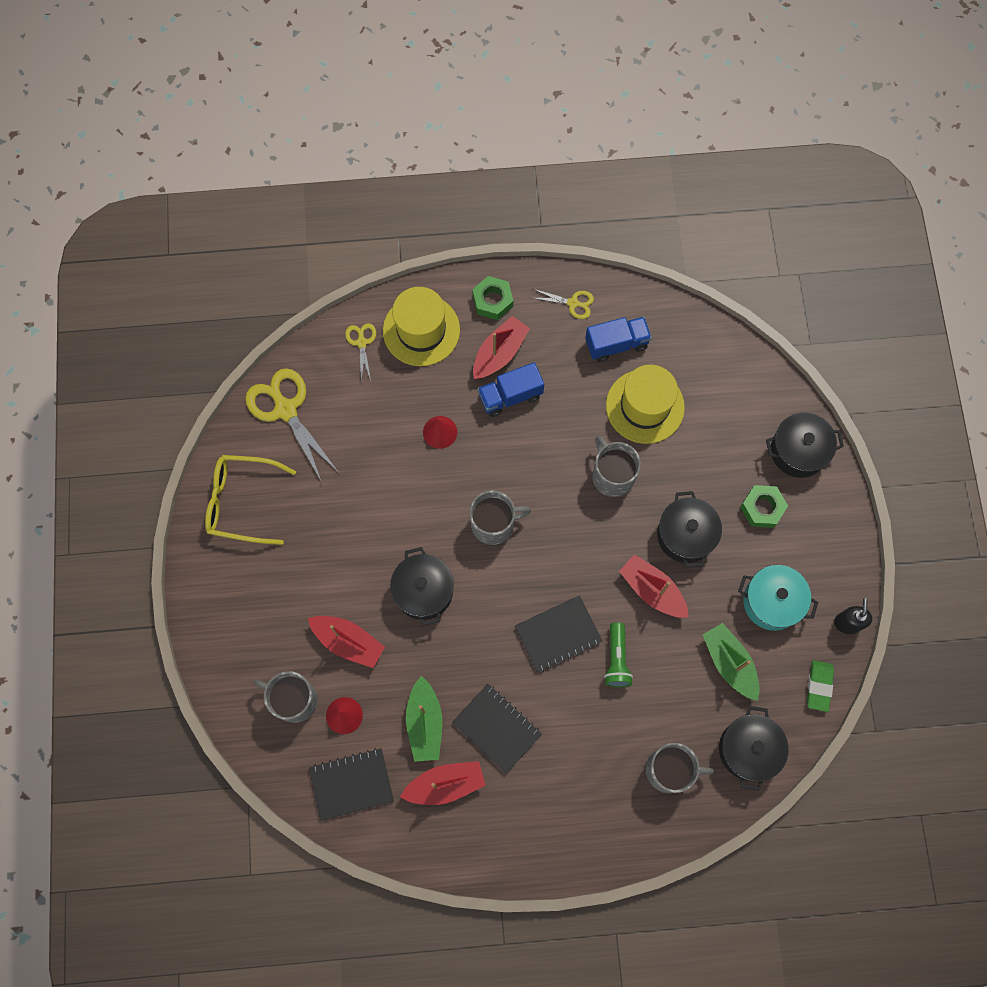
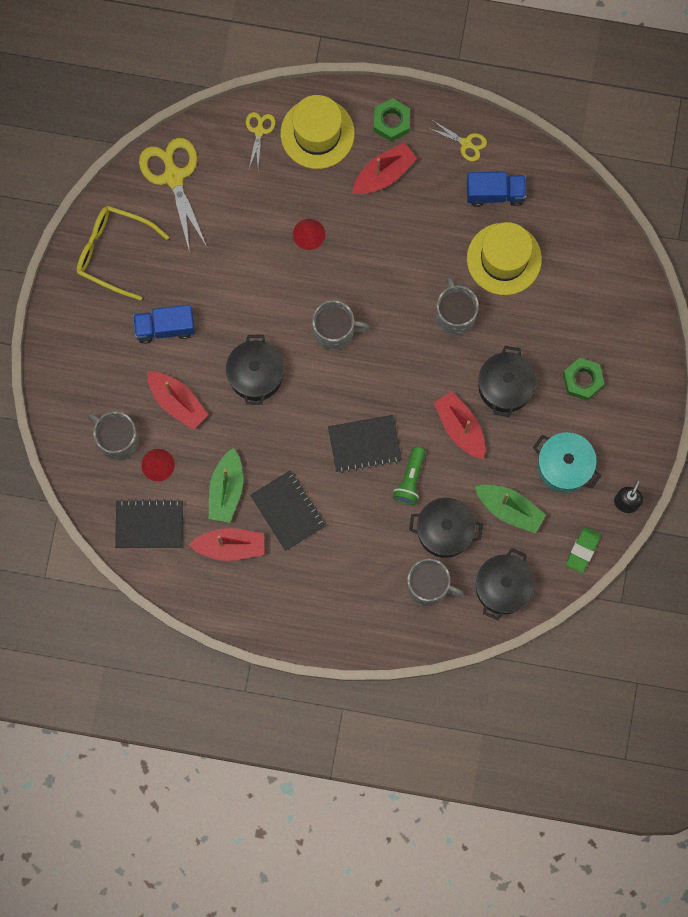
camera: 15 degrees right, 5 degrees up
blue truck [478,362,544,417] -> blue truck moved to [133,305,195,344]
green boat [703,623,760,701] -> green boat turned 135 degrees clockwise [475,485,546,534]
black pot [766,413,844,478] -> black pot moved to [409,498,483,558]

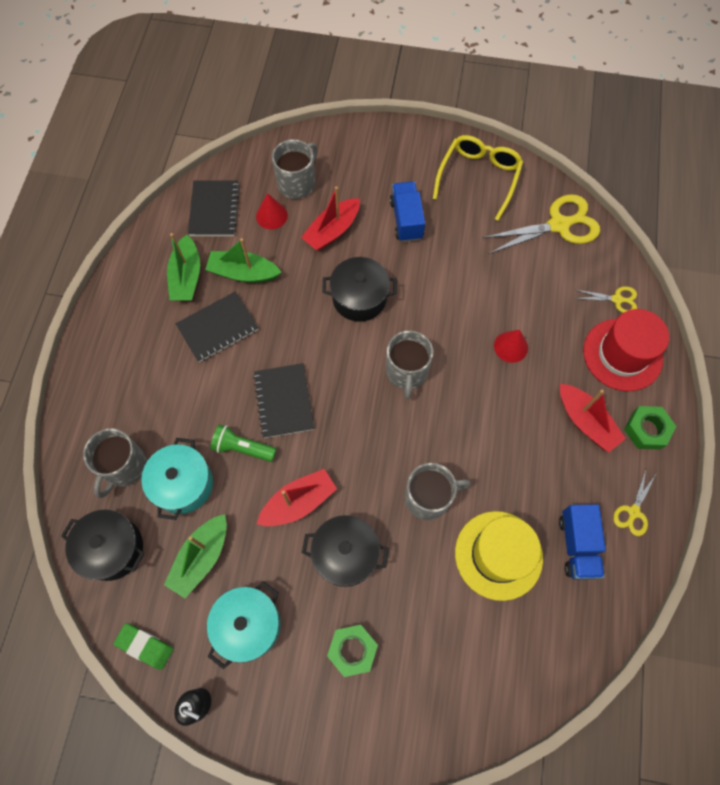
camera: 90 degrees right, 10 degrees down
red boat [189,528,264,561] -> green boat [167,233,200,301]
yellow hat [280,95,355,169] -> red hat [583,309,669,391]
black pot [409,498,483,558] -> turquoise pot [141,438,213,520]

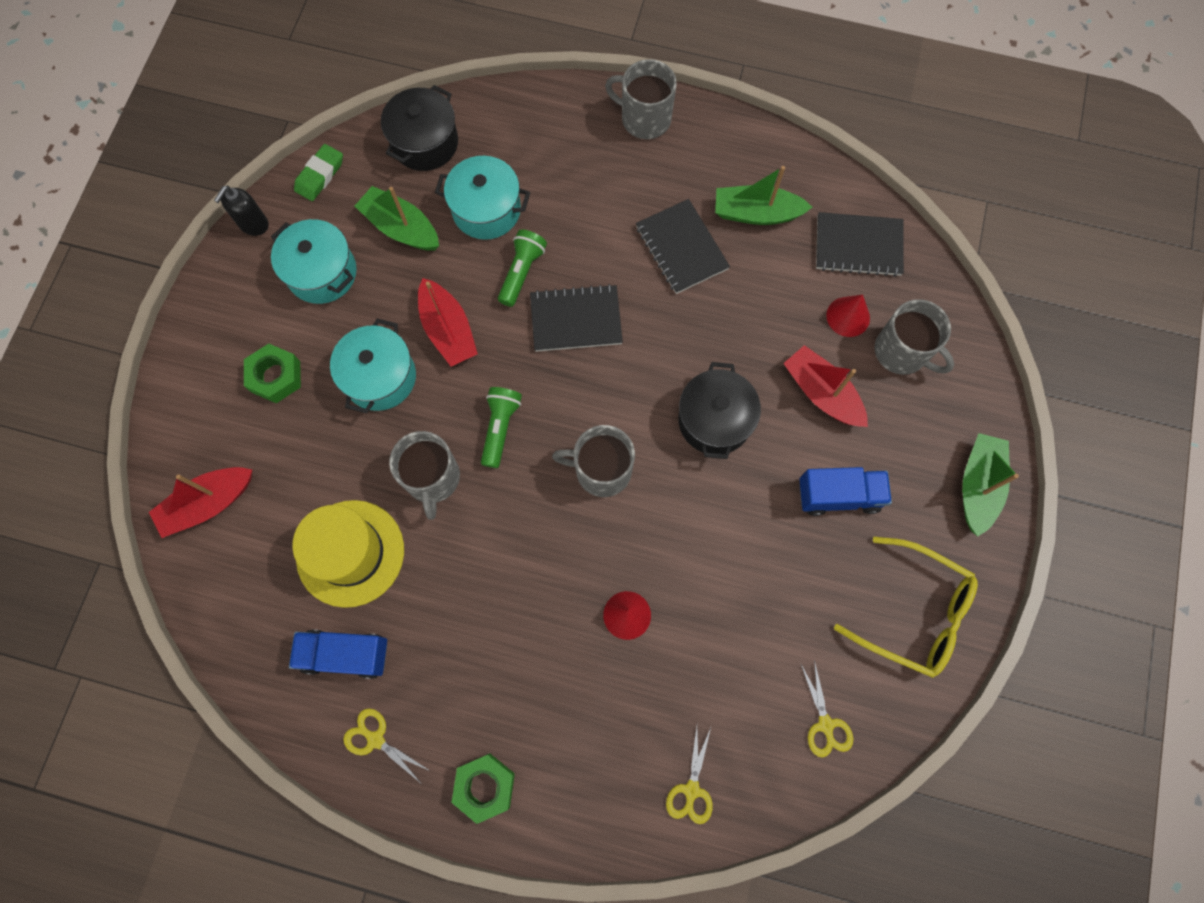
camera: 95 degrees right, 5 degrees up
grey mug [83,429,146,498] -> grey mug moved to [605,59,677,139]
green boat [205,238,282,283] -> green boat moved to [962,433,1019,537]
black pot [302,515,389,587] -> turquoise pot [330,319,416,414]
yellow scissors [482,194,600,254] -> yellow scissors [801,660,853,758], size x0.51
red boat [560,384,626,453] -> red boat moved to [149,467,252,538]
red hat [583,309,669,391] -> none
none -> green flashlight [481,387,522,468]

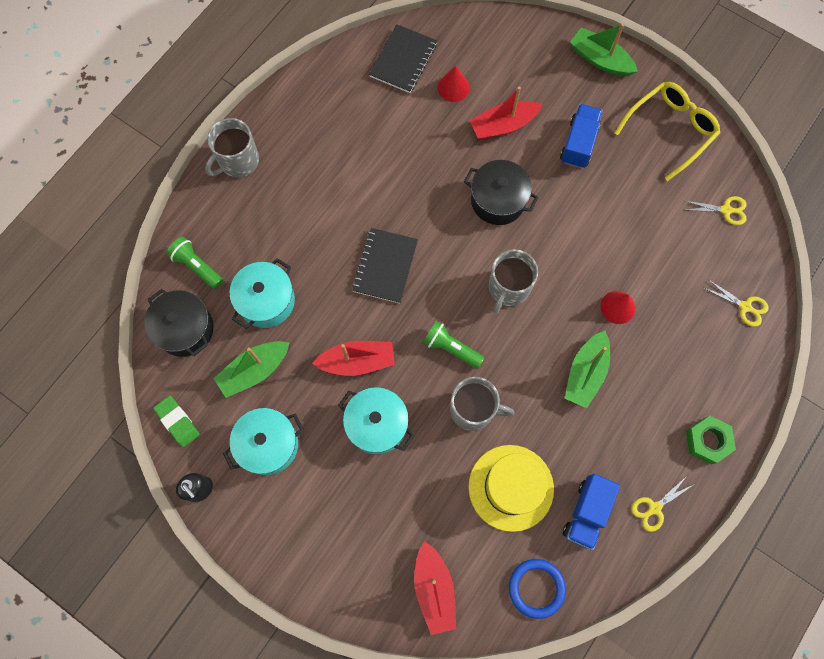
camera: 70 degrees left, 0 degrees up
green nut [244,344,301,403] -> none
green flashlight [498,229,547,307] -> green flashlight moved to [166,237,223,289]
black notebook [636,199,730,294] -> none
green boat [715,166,812,225] -> green boat moved to [565,331,610,408]
grey mug [874,299,954,375] -> none
none -> blue ring [509,559,566,619]

